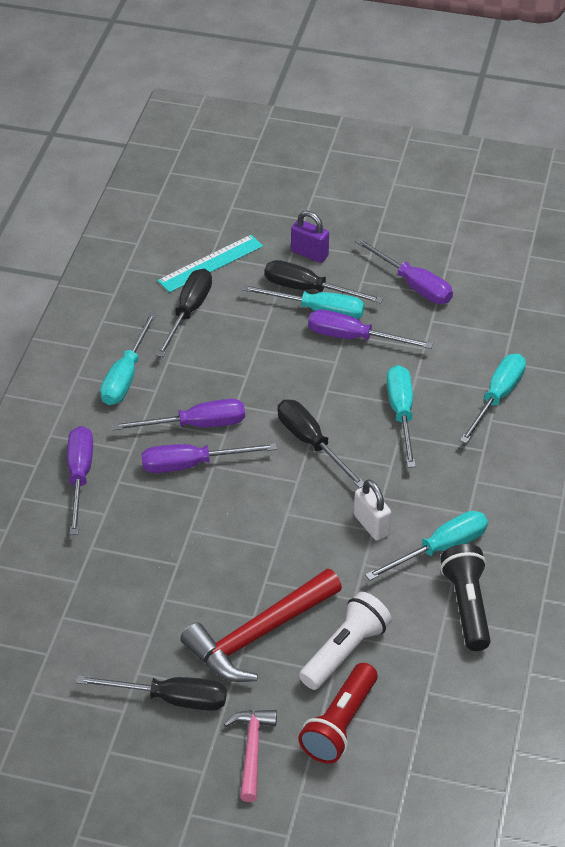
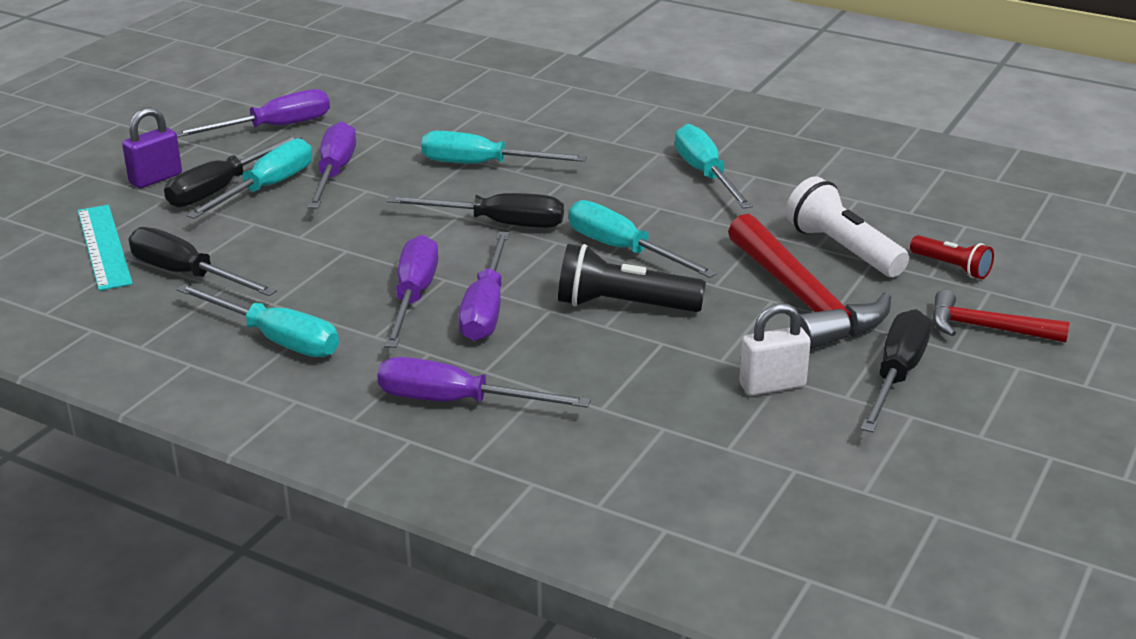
camera: 75 degrees left, 15 degrees down
pink hammer [224,710,277,802] -> red hammer [932,290,1070,342]
black screwdriver [278,400,364,488] -> black screwdriver turned 150 degrees counterclockwise [387,193,564,228]
red flashlight [298,663,377,764] -> red flashlight [910,235,994,279], size x0.59
purple screwdriver [308,310,433,349] -> purple screwdriver turned 150 degrees clockwise [308,121,356,208]
white padlock [354,479,391,541] -> white padlock moved to [739,303,811,396]
black flashlight [440,544,491,651] -> black flashlight moved to [558,244,706,312]
turquoise screwdriver [460,354,526,444] -> turquoise screwdriver moved to [569,200,717,278]

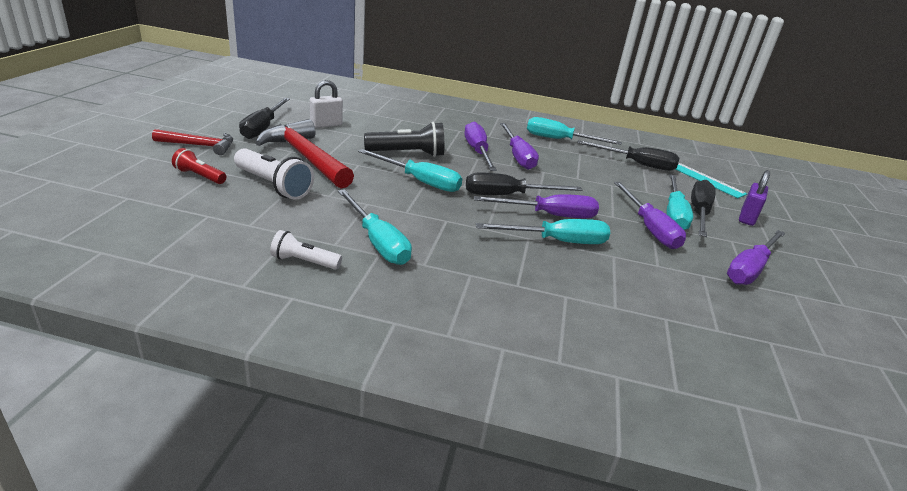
camera: 160 degrees right, 0 degrees up
purple screwdriver [377,357,591,408] -> purple screwdriver moved to [474,194,599,219]
none -> white flashlight [270,230,342,270]

